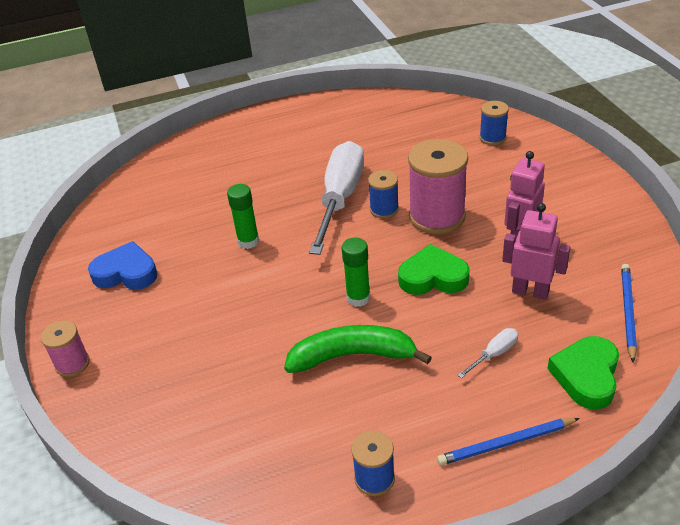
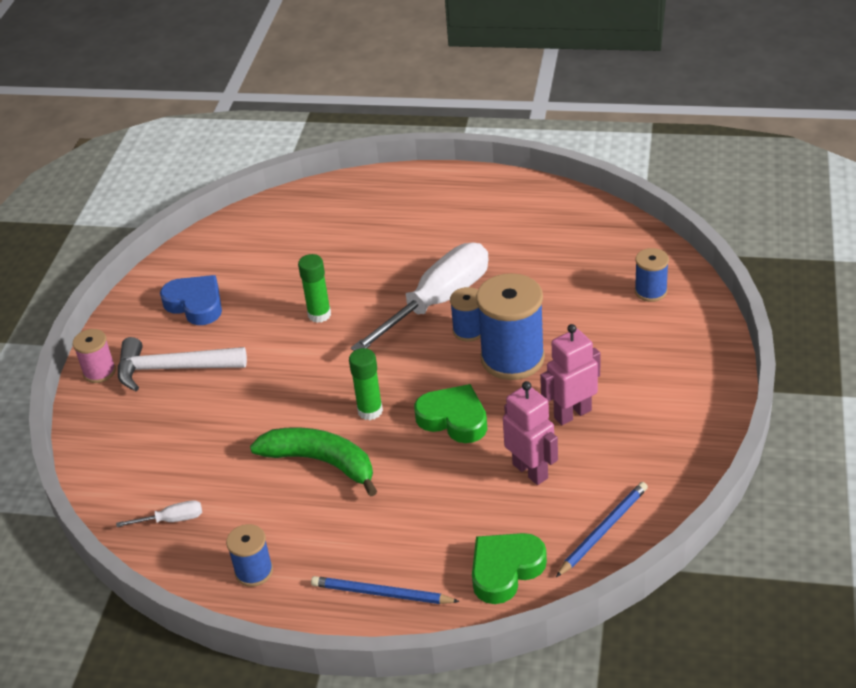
camera: 30 degrees right, 0 degrees up
pink spool [408,139,468,234] -> blue spool [476,273,545,380]
white screwdriver [457,328,518,379] -> white screwdriver moved to [116,500,202,527]
none -> white hammer [118,337,247,391]

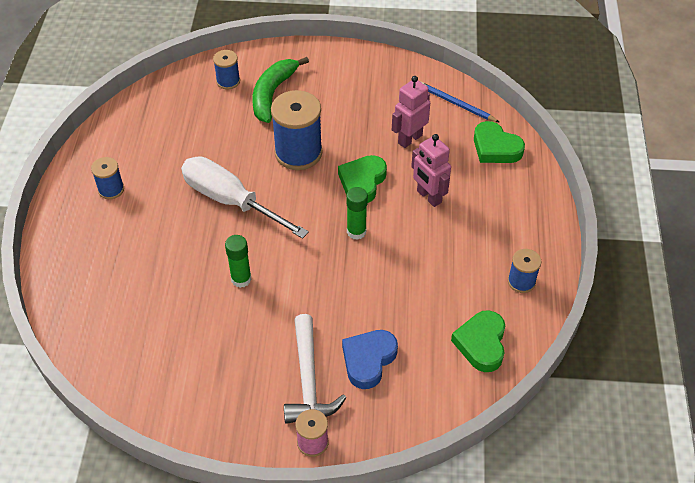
camera: 100 degrees left, 10 degrees up
white screwdriver [116,500,202,527] -> green heart [451,310,505,372]
blue heart [160,275,222,325] -> blue heart moved to [342,330,398,389]
green banana [250,427,377,496] -> green banana moved to [252,57,309,123]
blue pencil [311,576,460,604] -> none
blue spool [450,287,481,342] -> blue spool moved to [91,157,124,199]
pink robot [540,324,600,425] -> pink robot moved to [411,134,451,207]

